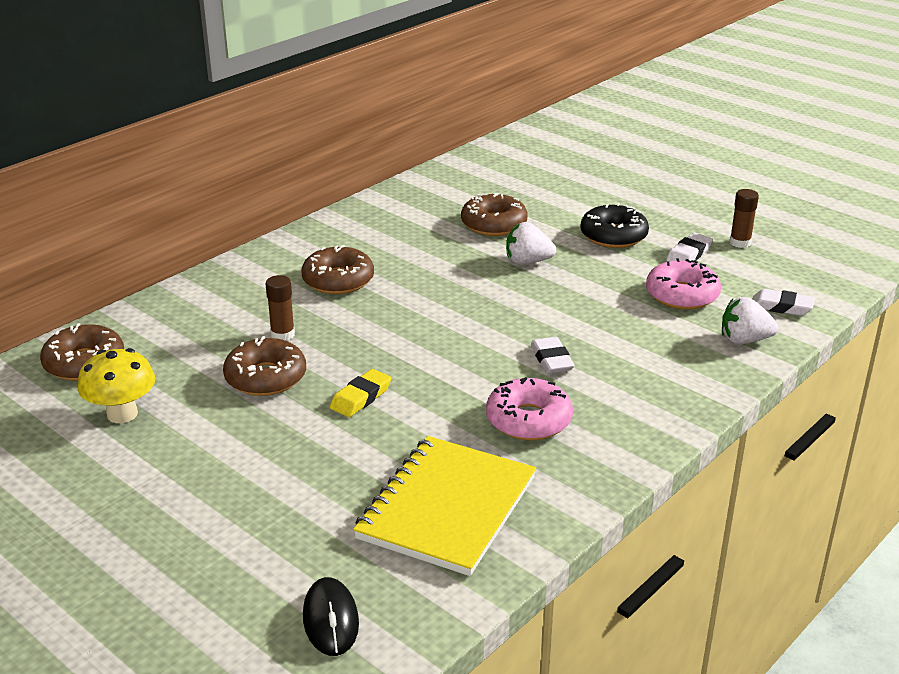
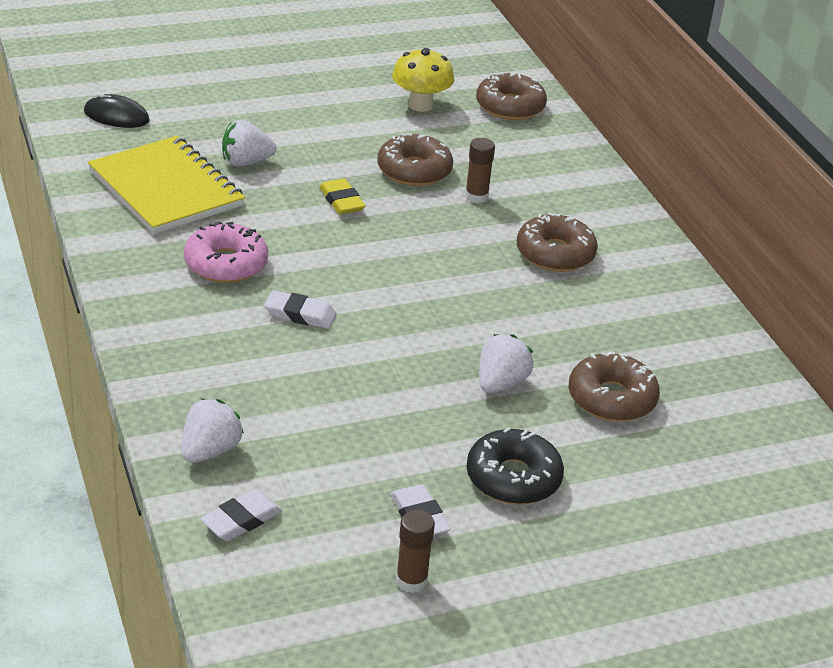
camera: 115 degrees right, 5 degrees up
pink donut [646,258,721,310] -> none
none -> white strawberry [222,120,276,167]

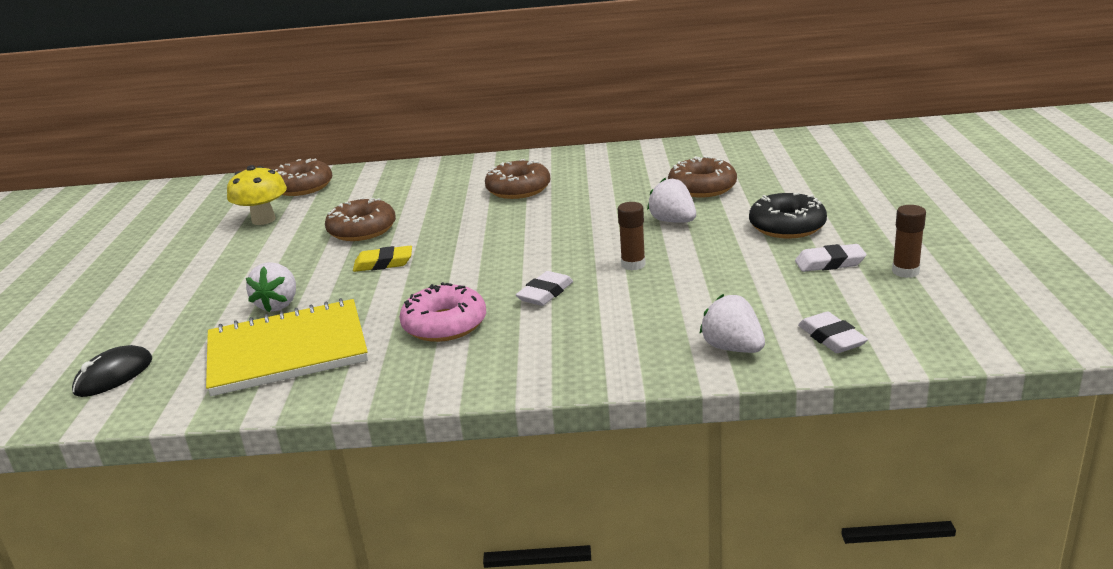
camera: 65 degrees left, 10 degrees down
brown glue stick [465,138,495,203] -> brown glue stick moved to [618,202,646,270]

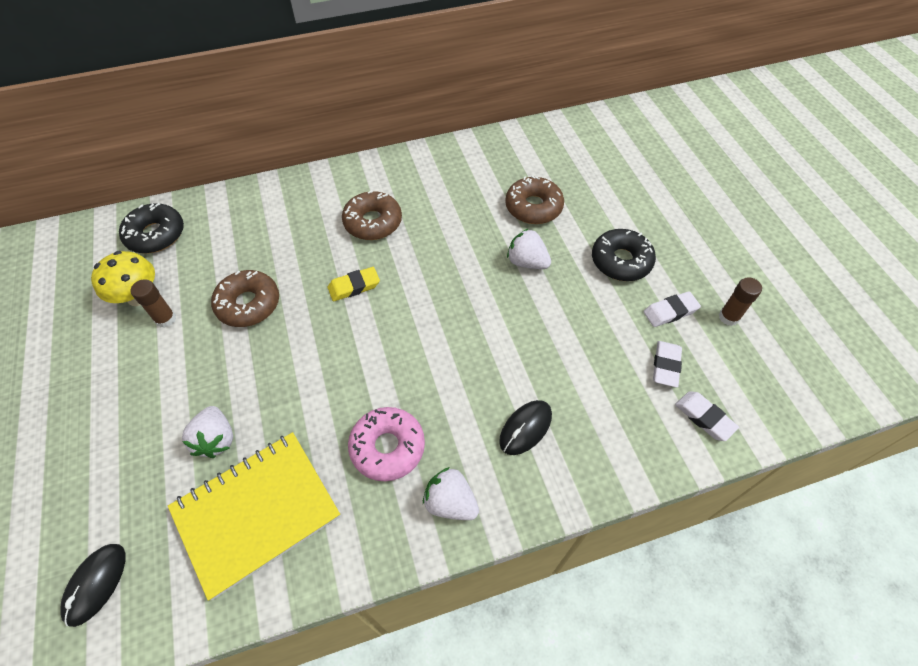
camera: 20 degrees left, 30 degrees up
brown donut [274,159,332,196] -> black donut [119,203,184,254]
yellow eraser [353,246,412,272] -> yellow eraser moved to [328,267,380,302]
white eraser [516,271,573,306] -> white eraser moved to [653,341,682,387]
brown glue stick [618,202,646,270] -> brown glue stick moved to [131,279,176,328]
white strawberry [700,294,765,353] -> white strawberry moved to [423,467,479,520]
none -> black mouse [499,400,552,455]

